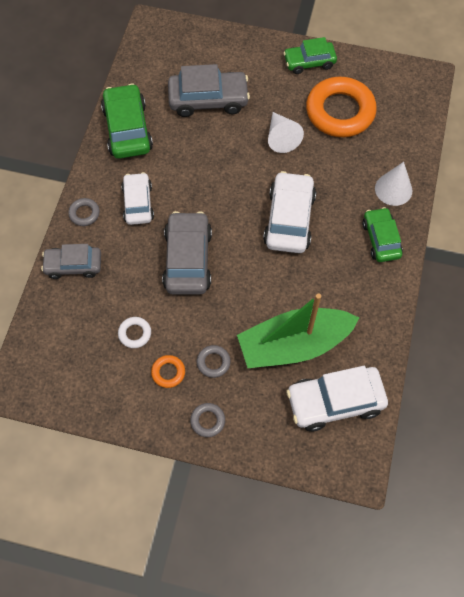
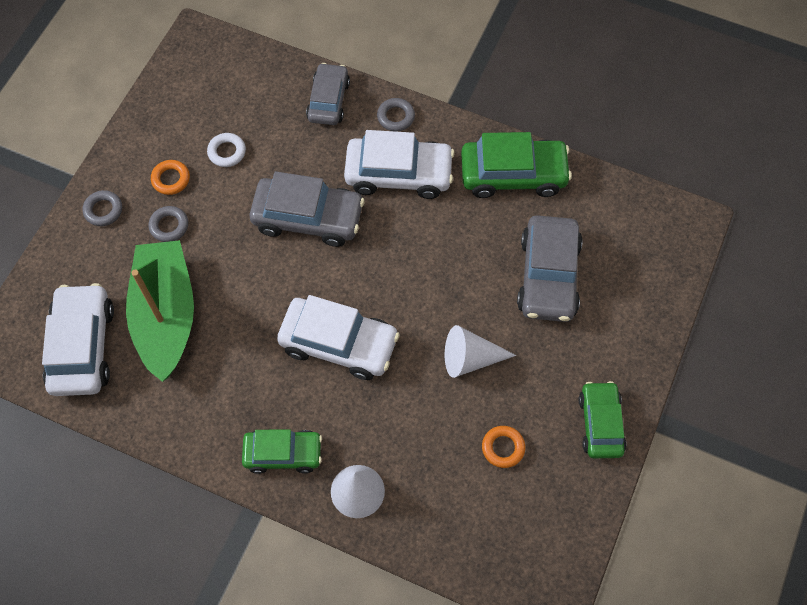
camera: 100 degrees right, 0 degrees up
white car [121,172,154,225] -> white car [344,130,455,199], size x1.52
orange ring [306,77,377,137] -> orange ring [482,426,526,468], size x0.42

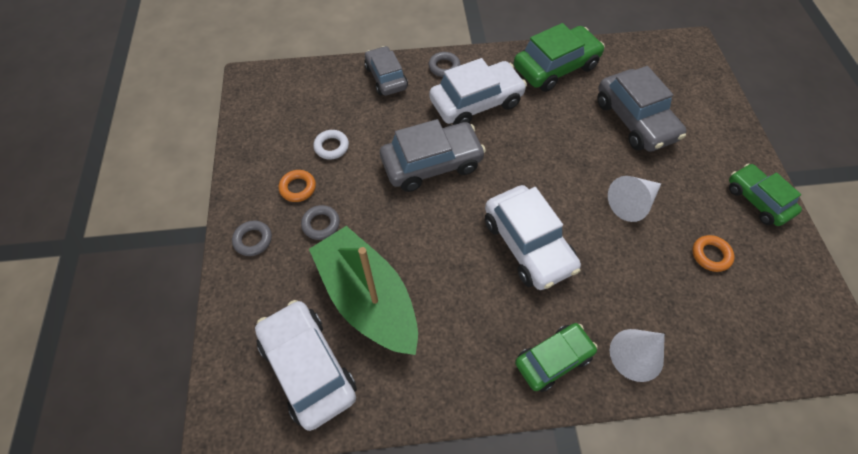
camera: 30 degrees left, 5 degrees down
white car [277,295,400,380] -> white car turned 75 degrees clockwise [485,185,581,290]

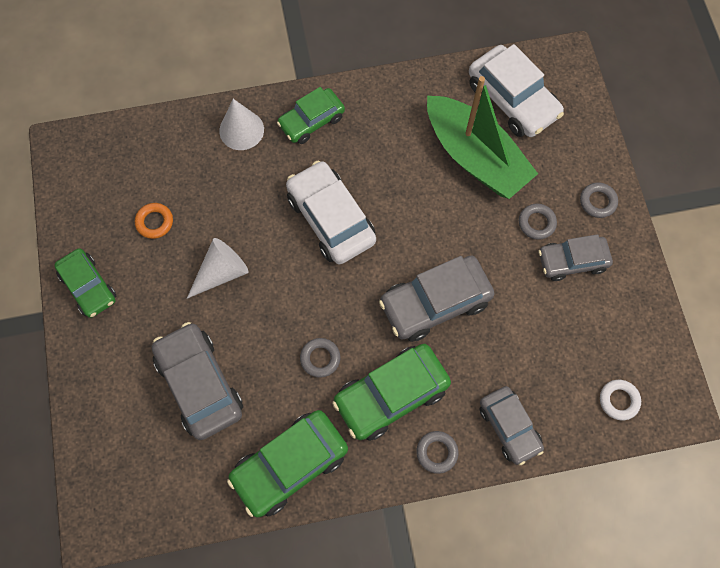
camera: 175 degrees right, 10 degrees up
orange ring [279,170,316,202] -> grey car [538,234,613,281]
white ring [313,130,349,160] -> white ring moved to [600,380,641,420]
white car [429,58,527,125] -> green car [332,344,451,441]
none -> grey ring [300,338,340,378]

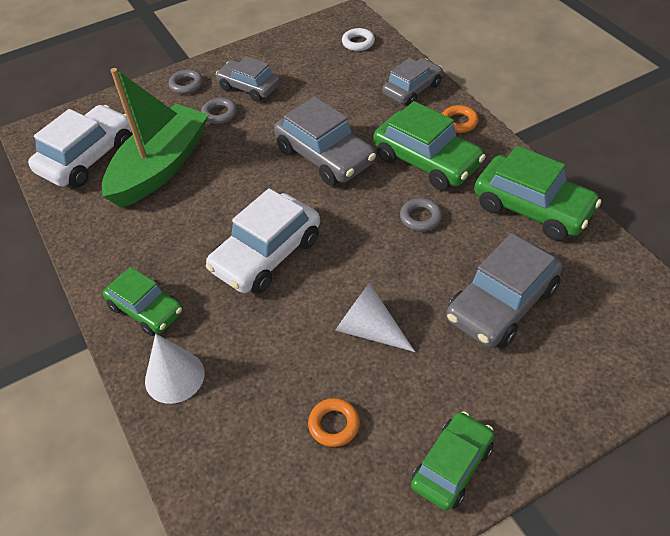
camera: 105 degrees left, 20 degrees down
grey ring [416,431,458,474] -> orange ring [442,105,479,133]
grey car [538,234,613,281] -> grey car turned 150 degrees clockwise [216,56,280,102]

